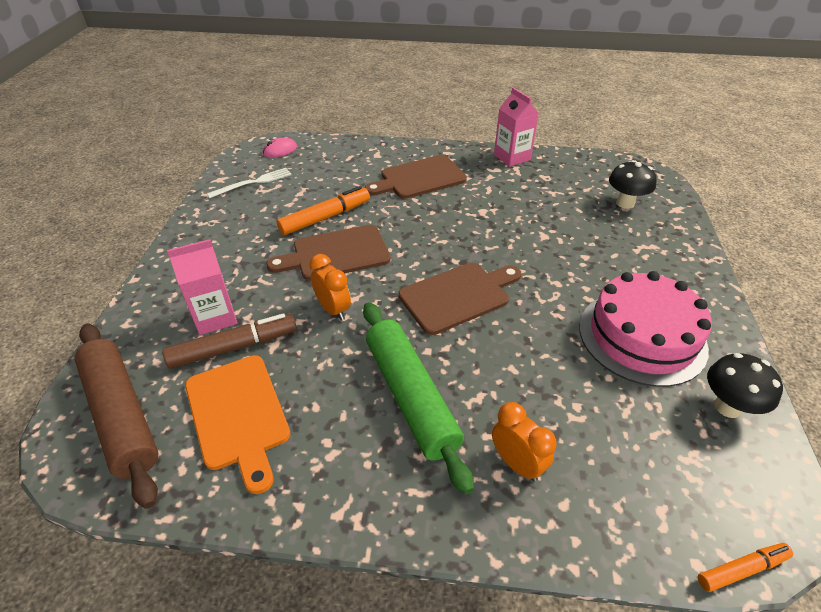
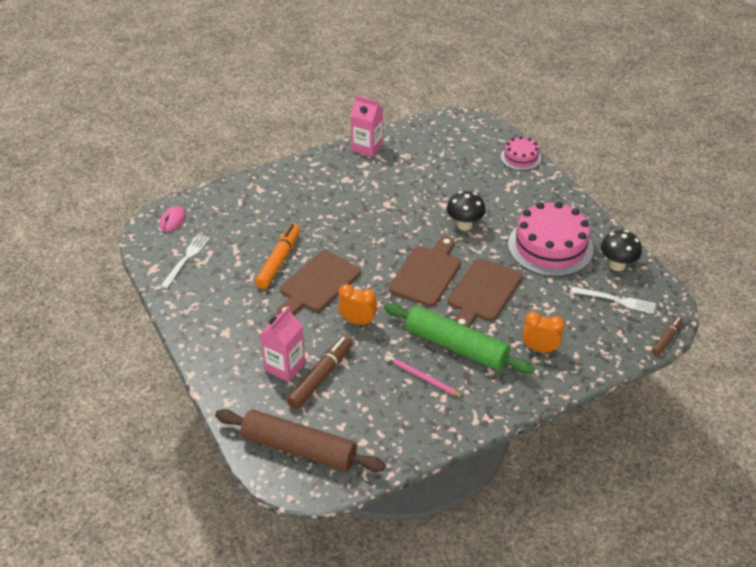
camera: 35 degrees left, 0 degrees up
orange cutting board [185,355,290,494] -> none
brown cutting board [365,155,467,199] -> brown cutting board moved to [448,258,522,327]
black mushroom [609,160,657,209] -> black mushroom moved to [447,191,486,231]
orange marker [698,543,793,592] -> brown marker [652,317,683,356]
none -> pink pencil [387,356,464,398]
none -> pink cake [501,136,541,171]
none -> white fork [571,287,656,314]

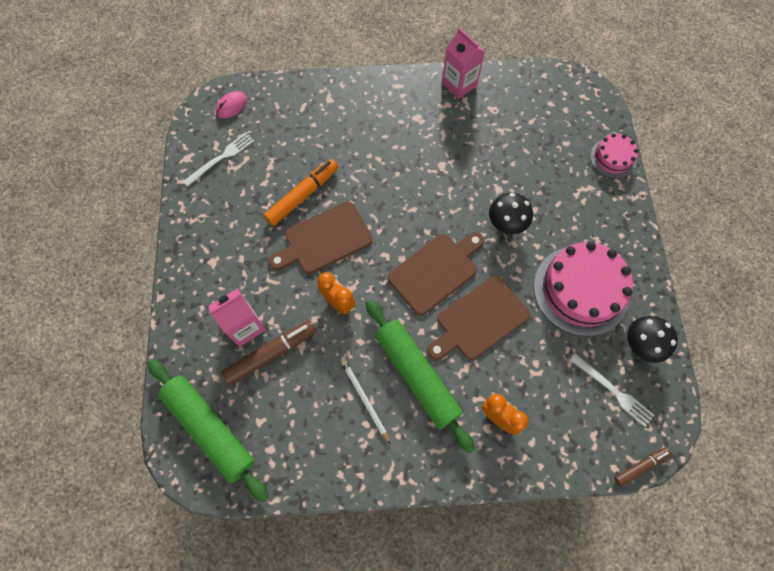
camera: 25 degrees right, 25 degrees up
brown rolling pin [215,409,385,472] -> green rolling pin [148,359,269,502]
pink pencil [387,356,464,398] -> white pencil [341,360,390,444]

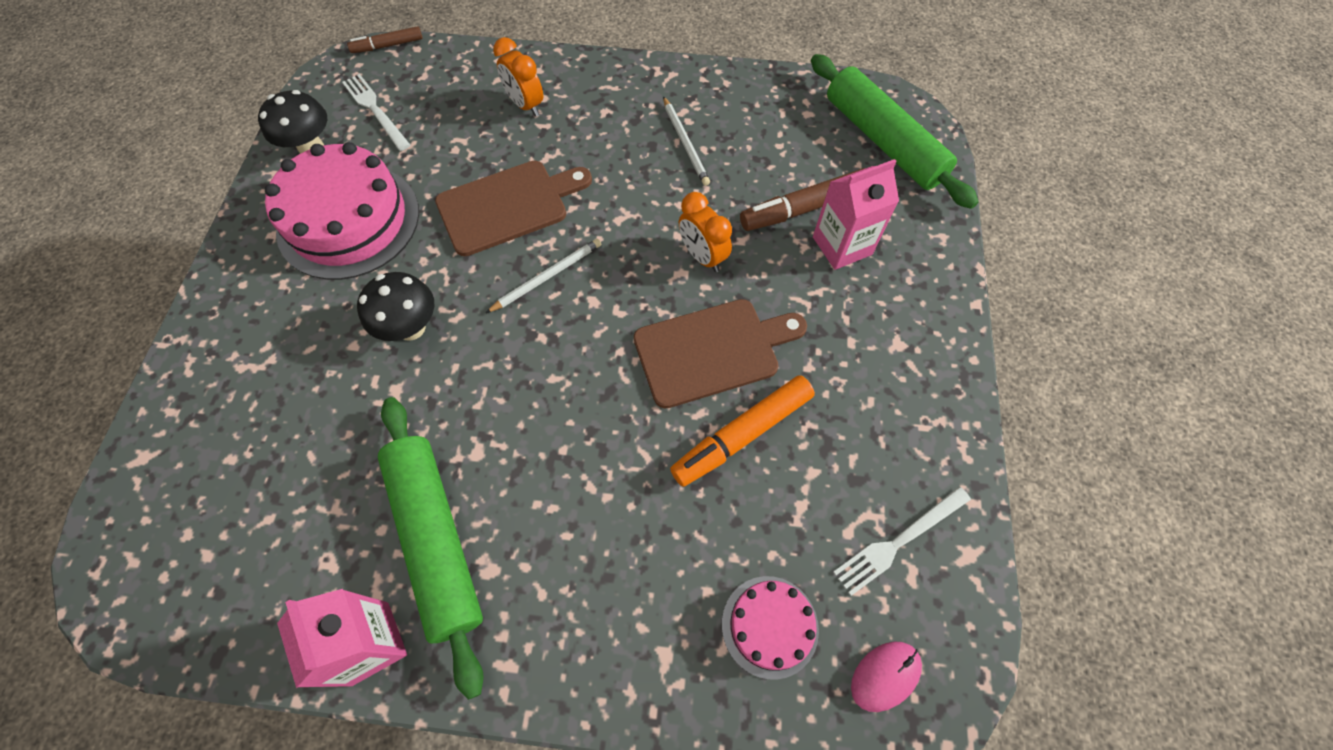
camera: 170 degrees left, 5 degrees down
green rolling pin [366,300,475,453] -> green rolling pin moved to [378,397,484,700]
brown cutting board [388,232,484,315] -> white pencil [486,239,601,313]
pink cake [590,133,638,178] -> pink cake moved to [722,576,819,680]

